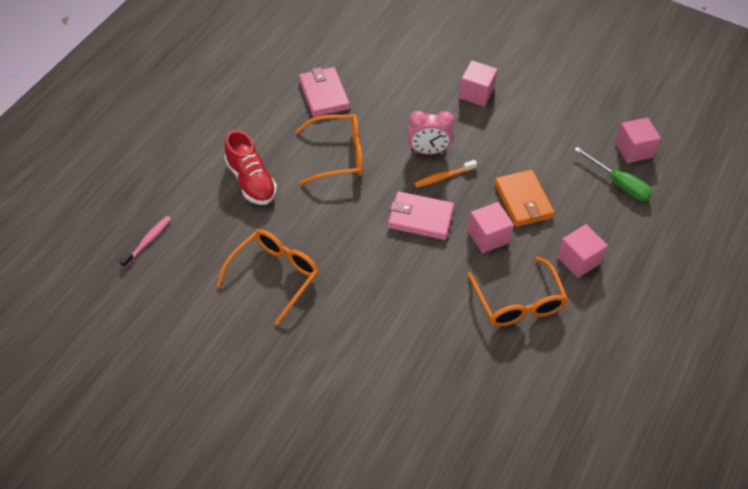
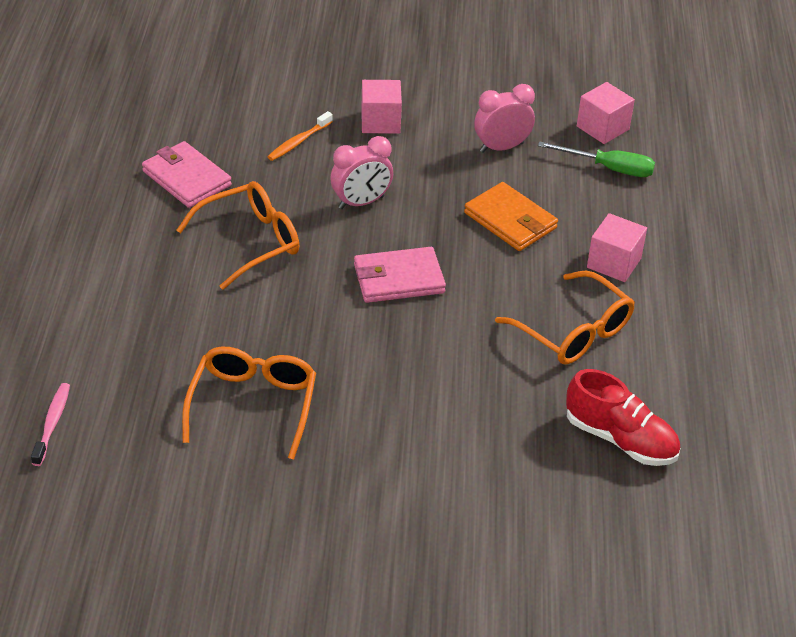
camera: 25 degrees left, 10 degrees down
red shoe [224,130,277,205] -> red shoe moved to [566,369,680,466]
orange toothbrush [414,160,477,188] -> orange toothbrush moved to [267,111,333,161]
pink cube [468,202,514,253] -> none
none -> pink clock [474,84,535,153]

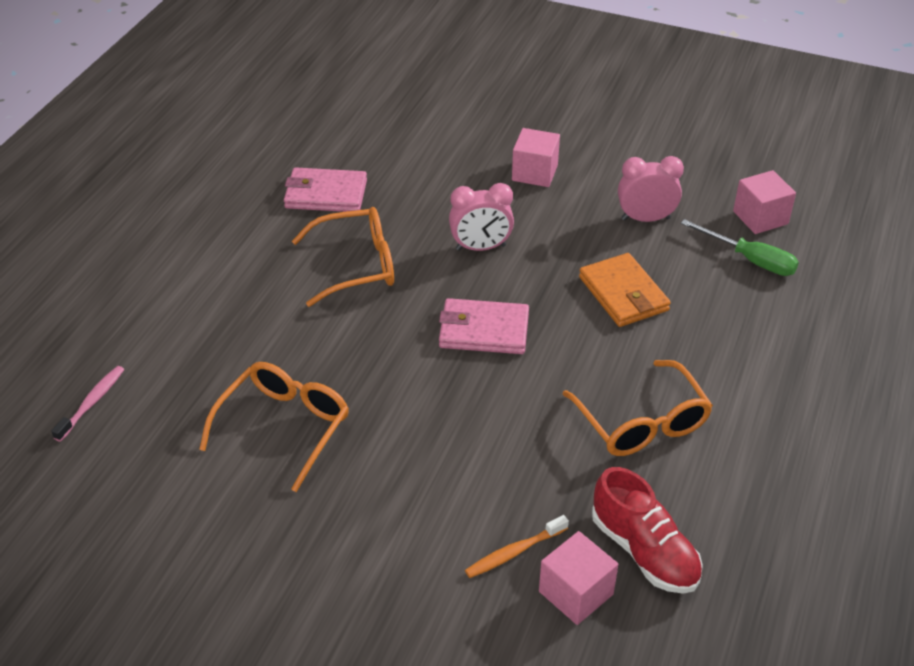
camera: 20 degrees right, 0 degrees up
pink wallet [142,141,232,208] -> pink wallet turned 60 degrees counterclockwise [284,167,367,212]
orange toothbrush [267,111,333,161] -> orange toothbrush moved to [465,515,569,578]
pink cube [587,213,647,282] -> pink cube moved to [539,531,618,625]

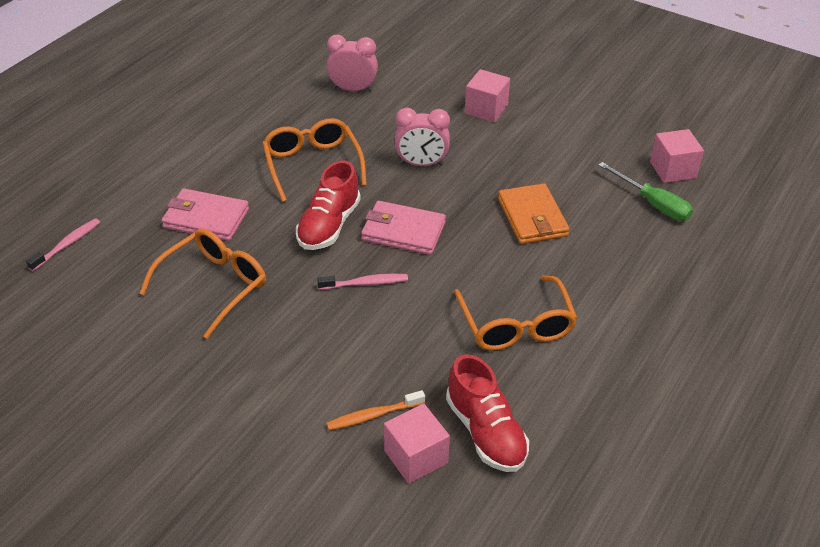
camera: 10 degrees right, 0 degrees up
pink wallet [284,167,367,212] -> pink wallet moved to [161,188,249,241]
orange glasses [292,207,394,307] -> orange glasses turned 105 degrees counterclockwise [262,118,367,202]
pink clock [618,156,684,222] -> pink clock moved to [326,35,378,92]
none -> red shoe [296,160,361,250]
none -> pink toothbrush [317,274,408,290]

